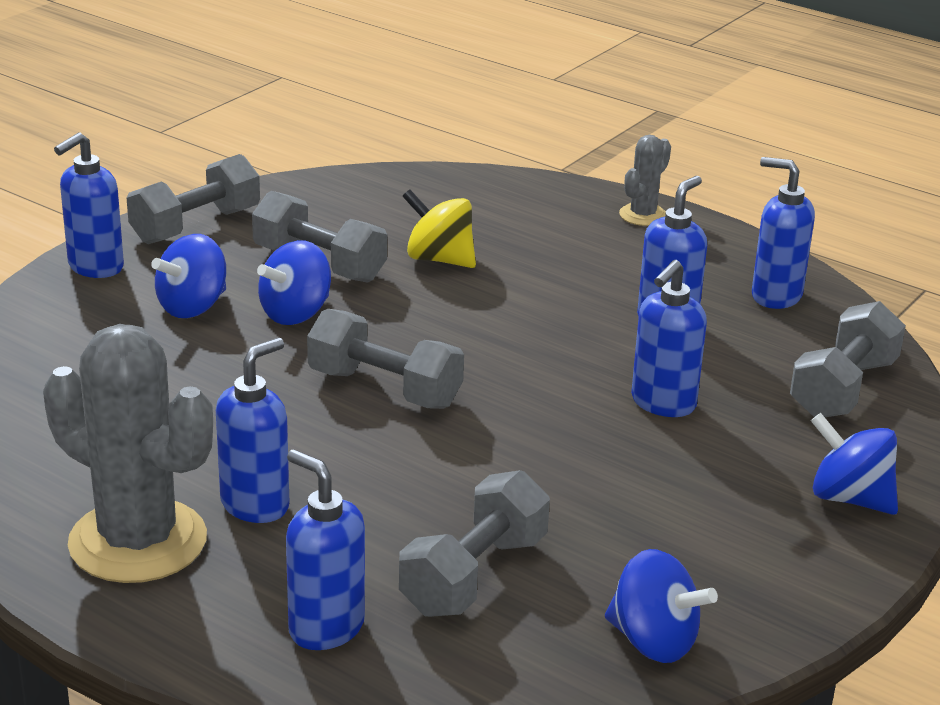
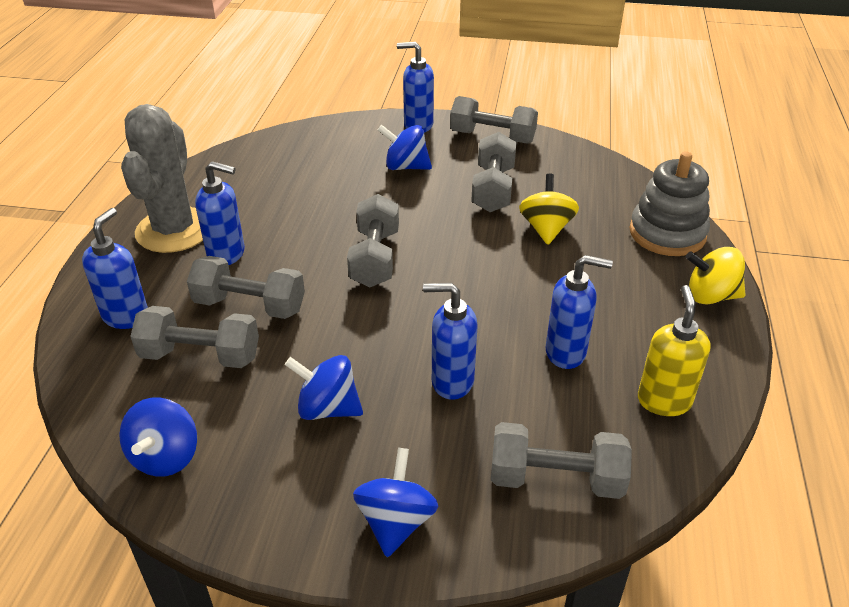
camera: 65 degrees right, 10 degrees up
blue spinning top [257,240,331,325] -> blue spinning top moved to [285,355,363,420]
grey cactus [619,135,671,226] -> yellow spinning top [686,247,746,305]
blue soap dispenser [752,157,815,309] -> yellow soap dispenser [638,285,711,416]
none -> grey dumbbell [187,256,305,319]
none -> grey stacking toy [629,151,710,256]

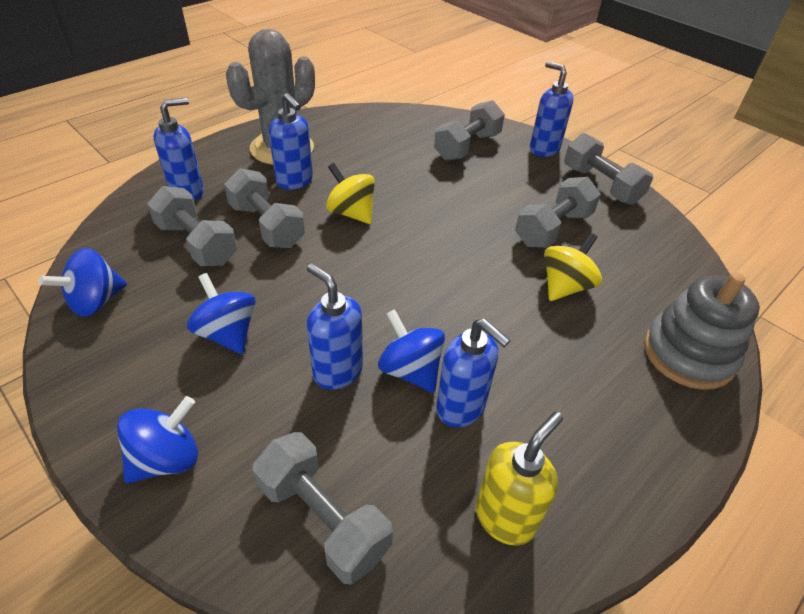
camera: 35 degrees right, 5 degrees up
grey dumbbell [347,194,399,287] -> grey dumbbell moved to [434,100,505,161]
blue spinning top [378,125,432,170] -> blue spinning top moved to [378,309,445,393]
yellow spinning top [686,247,746,305] -> yellow spinning top moved to [326,163,375,224]

